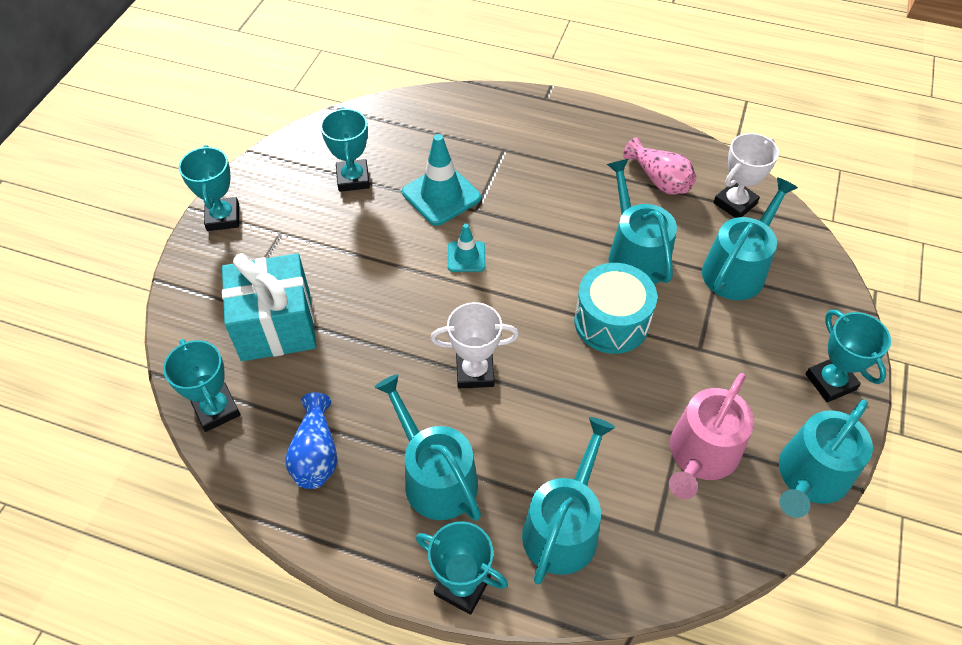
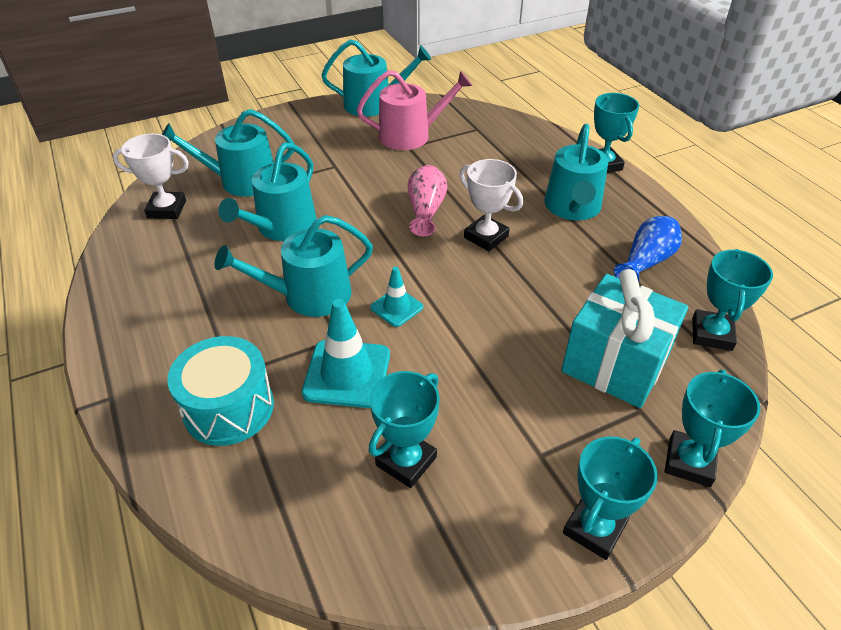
camera: 135 degrees left, 10 degrees down
turquoise watering can [522,417,615,585] -> turquoise watering can moved to [214,215,373,317]
turquoise drum [574,263,657,354] -> turquoise drum moved to [167,336,274,446]
pink vase [623,137,696,195] -> pink vase moved to [408,165,447,236]
turquoise trophy [806,310,891,402] -> turquoise trophy moved to [665,370,760,487]

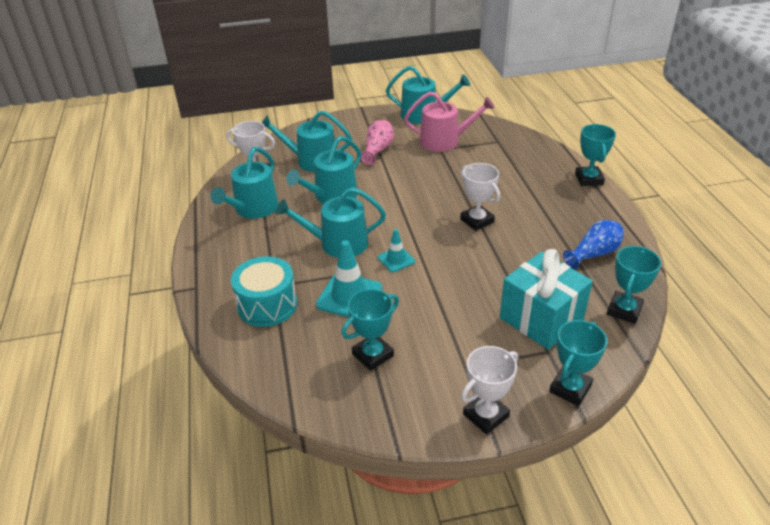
camera: 15 degrees right, 5 degrees down
pink vase [408,165,447,236] -> pink vase moved to [361,120,394,165]
turquoise watering can [544,124,608,220] -> turquoise watering can moved to [210,147,279,219]
turquoise trophy [563,436,658,560] -> white trophy [461,346,518,435]

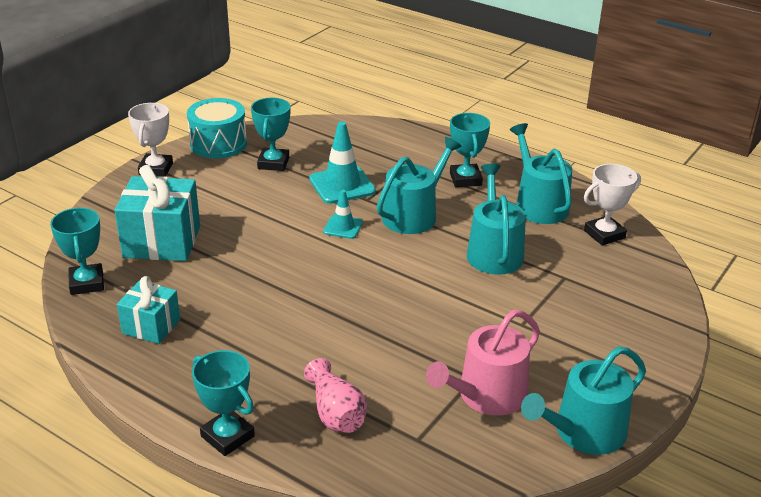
camera: 135 degrees right, 5 degrees down
turquoise drum [231,256,297,327] -> turquoise drum moved to [187,98,247,159]
turquoise watering can [262,111,352,172] -> none
pink vase [361,120,394,165] -> pink vase moved to [304,358,367,433]
white trophy [460,163,500,231] -> none
turquoise trophy [549,320,607,406] -> turquoise trophy moved to [450,113,490,187]
blue vase [563,220,624,269] -> turquoise gift [117,276,180,344]

